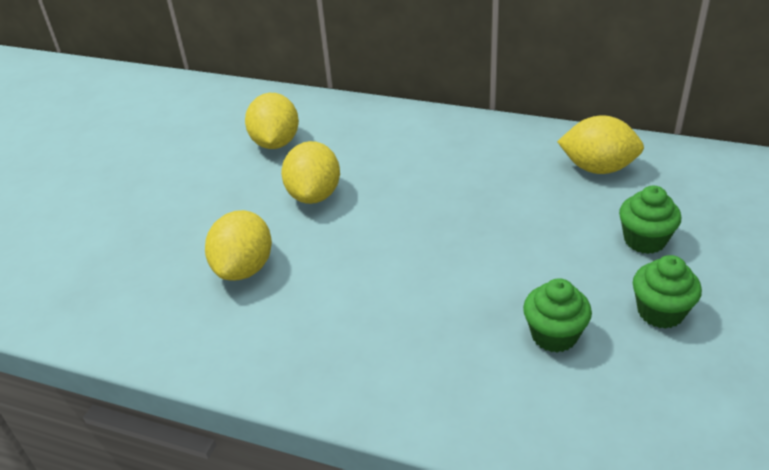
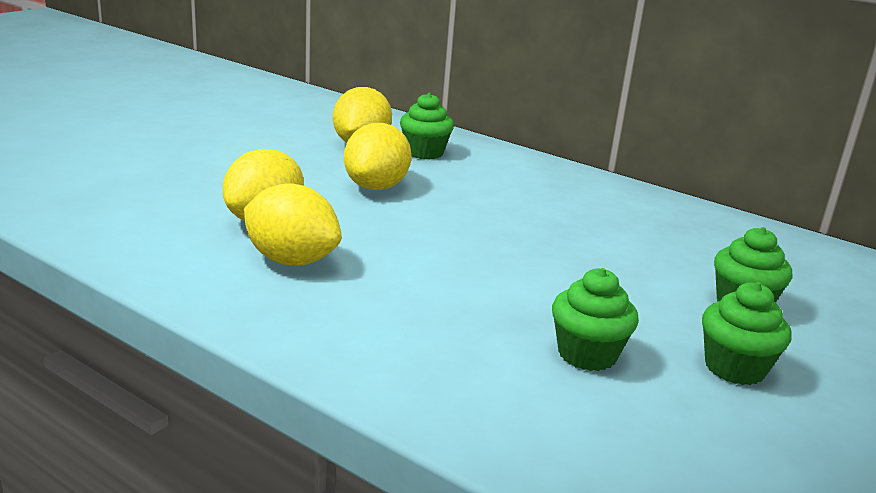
camera: 10 degrees right, 15 degrees down
yellow lemon [557,115,644,174] -> yellow lemon moved to [244,183,342,266]
none -> green cupcake [400,93,454,159]

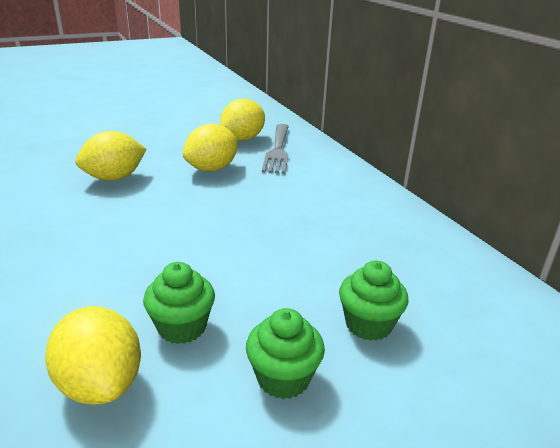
camera: 30 degrees right, 5 degrees up
yellow lemon [244,183,342,266] -> yellow lemon moved to [45,306,141,405]
green cupcake [400,93,454,159] -> grey fork [262,124,289,174]

